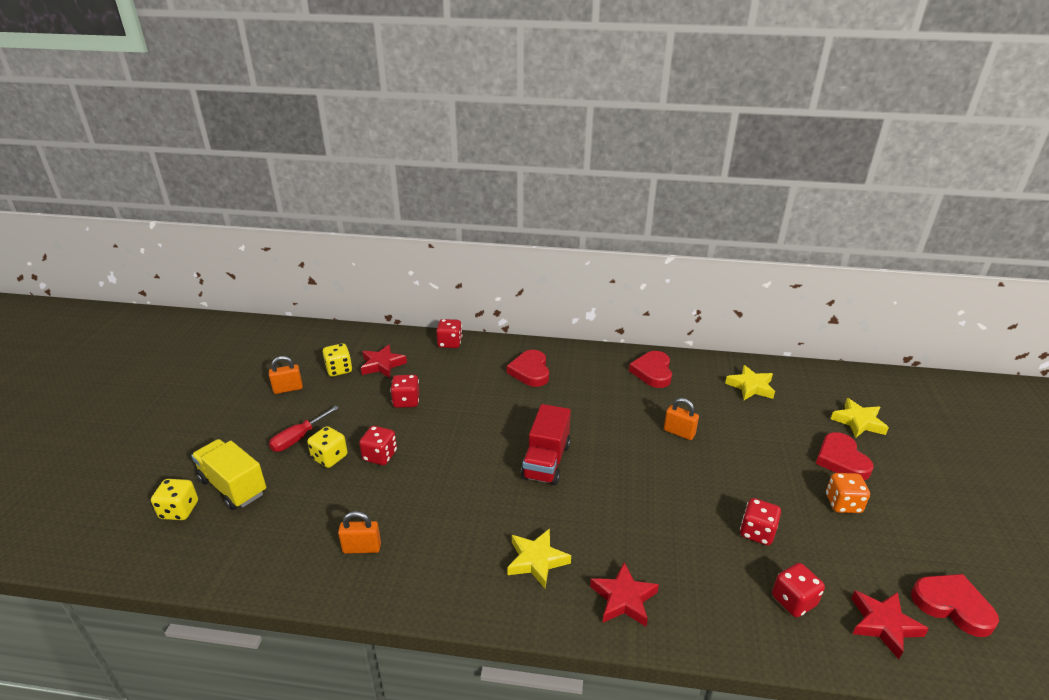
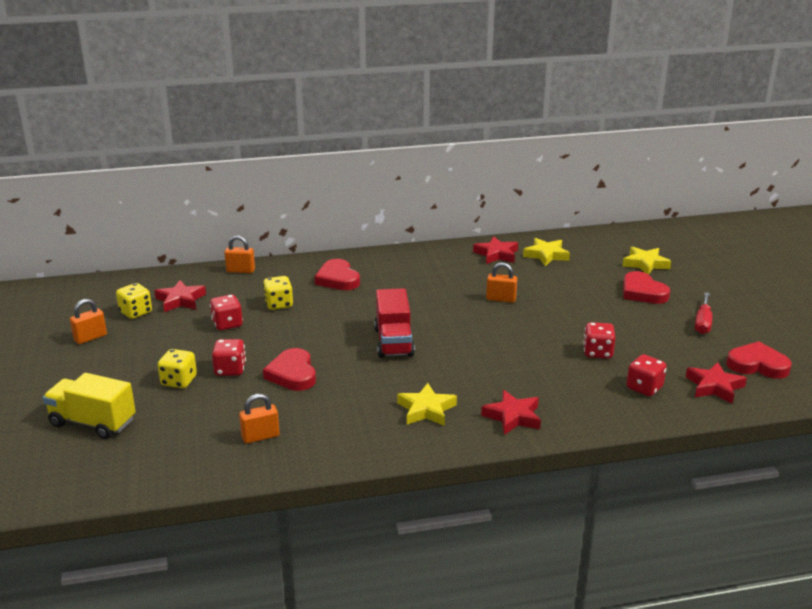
camera: 20 degrees left, 5 degrees down
yellow dice [151,479,198,520] -> yellow dice moved to [263,276,293,310]
red screwdriver [269,406,339,452] -> red screwdriver moved to [695,292,712,334]
red dice [436,319,462,348] -> orange padlock [224,235,255,273]
red heart [629,351,672,388] -> red heart moved to [263,348,316,391]
orange dice [826,473,870,513] -> none
none -> red star [473,236,518,264]

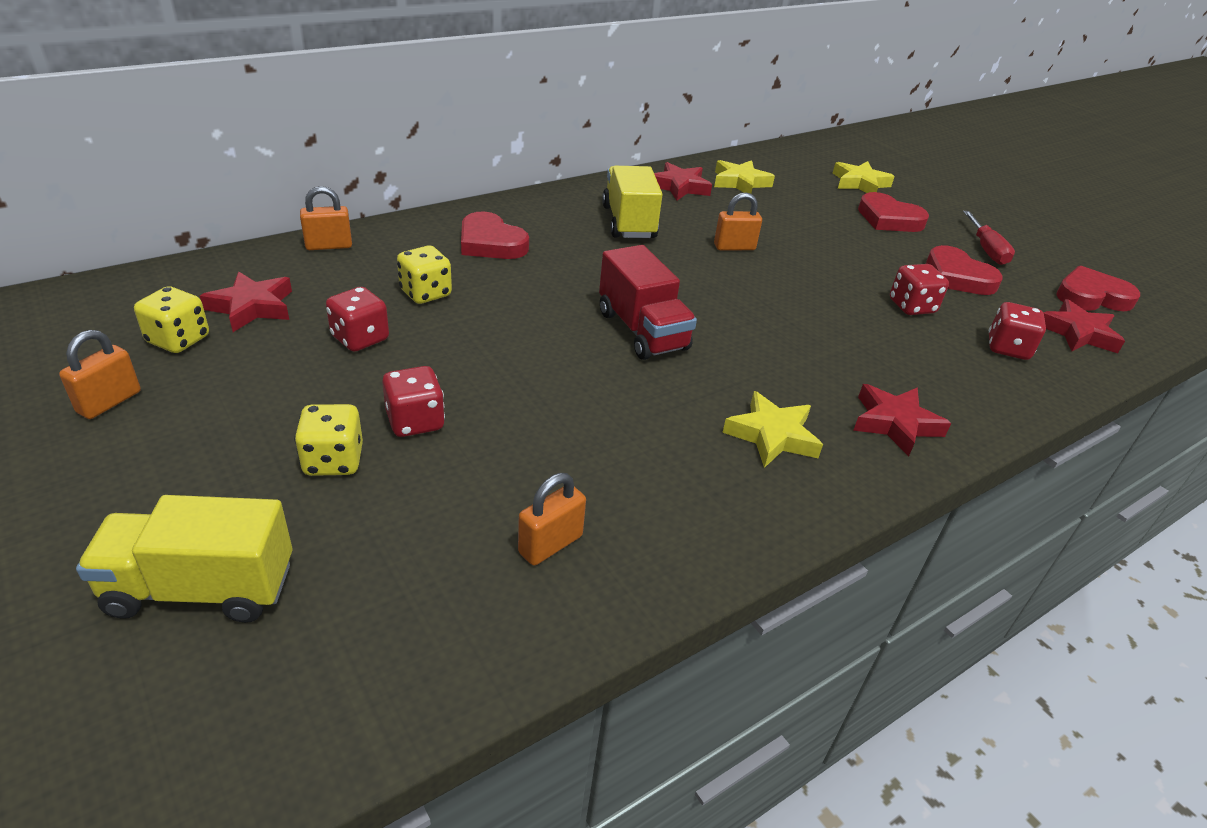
camera: 25 degrees left, 10 degrees up
red heart [263,348,316,391] -> red heart moved to [926,245,1003,295]
none -> yellow truck [602,166,663,238]

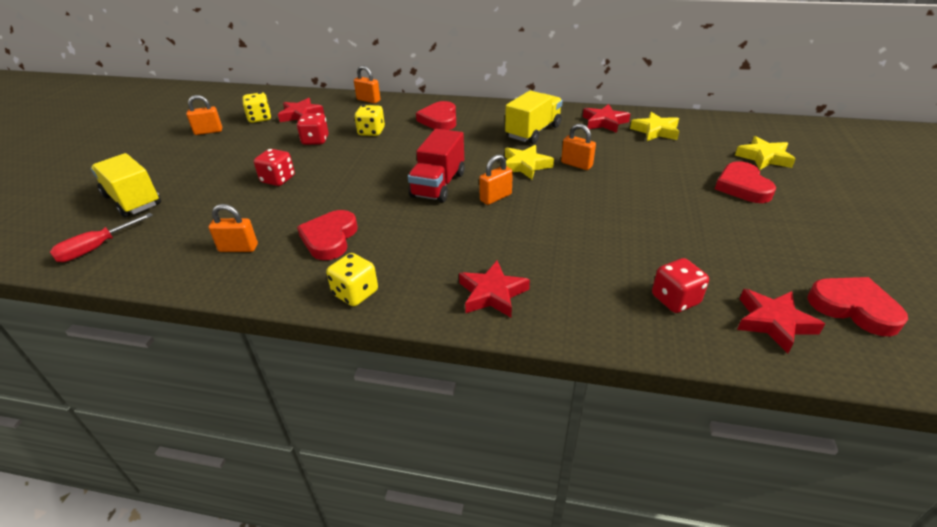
camera: 50 degrees right, 0 degrees up
yellow dice [294,404,363,476] -> yellow dice moved to [326,253,378,306]
yellow star [722,391,823,468] -> yellow star moved to [505,145,554,179]
red dice [890,264,949,315] -> none
red heart [926,245,1003,295] -> red heart moved to [297,210,358,260]
red screwdriver [963,211,1015,265] -> red screwdriver moved to [50,213,153,262]
none -> orange padlock [479,154,513,205]

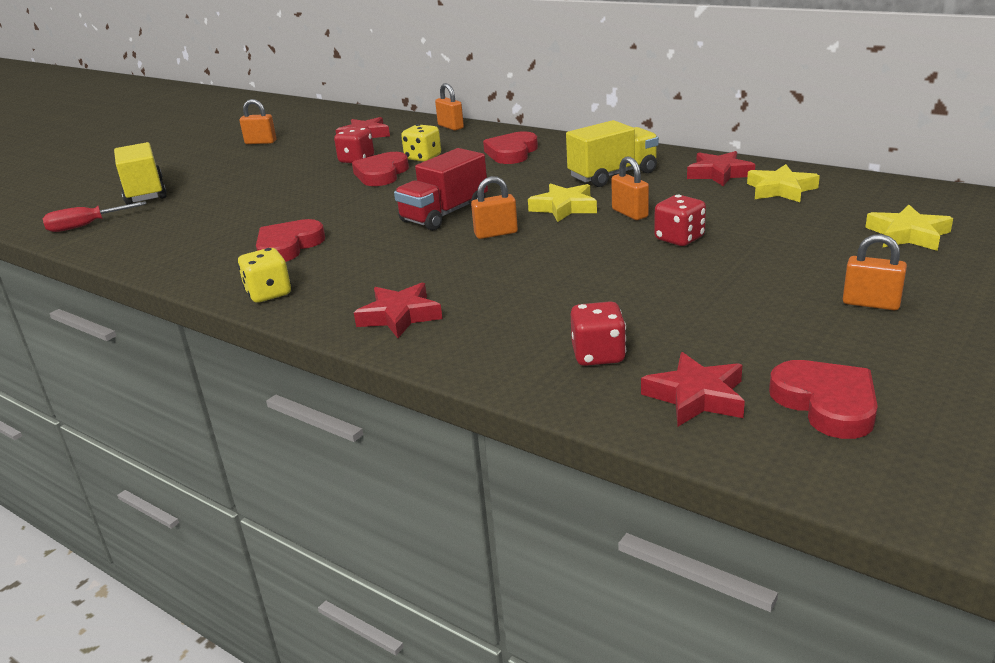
camera: 25 degrees right, 10 degrees down
orange padlock [209,204,258,252] -> orange padlock moved to [843,234,907,310]
yellow dice [242,92,271,123] -> none
red dice [254,149,295,186] -> red dice moved to [654,195,706,246]
red heart [715,161,776,203] -> red heart moved to [352,152,409,186]

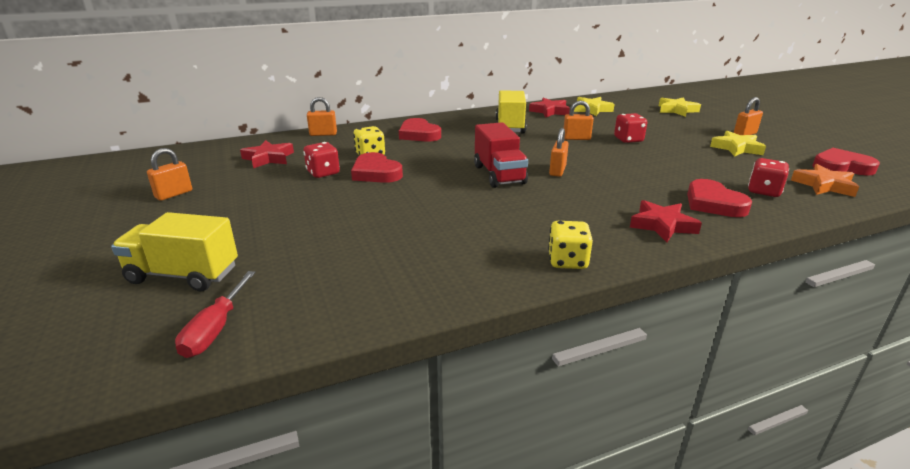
camera: 60 degrees left, 0 degrees up
red heart [256,219,325,262] -> red heart moved to [687,179,752,217]
yellow star [528,183,597,222] -> yellow star moved to [710,131,766,157]
red star [641,352,745,426] -> orange star [791,164,859,197]

